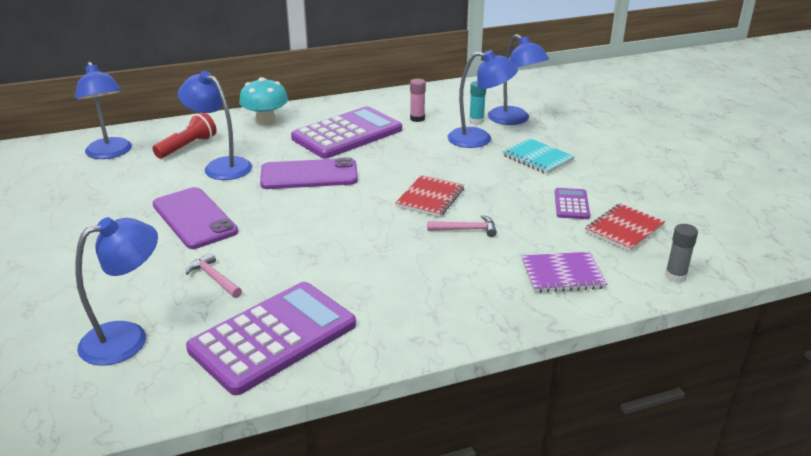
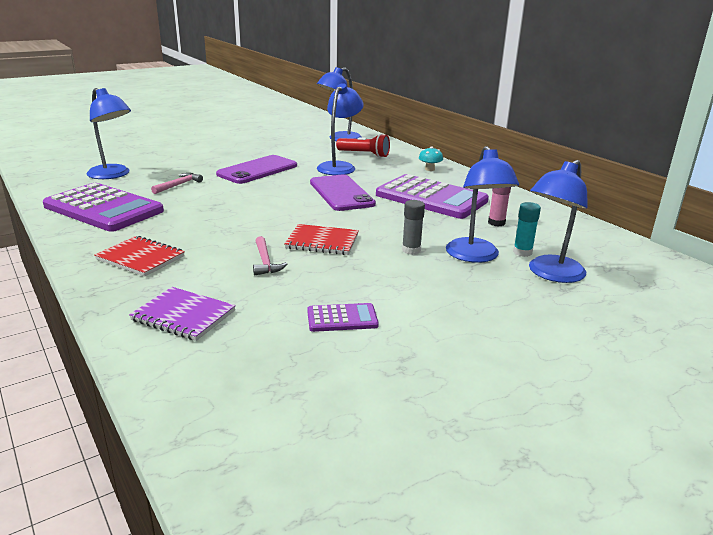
camera: 75 degrees right, 5 degrees down
turquoise mushroom [239,77,288,126] -> turquoise mushroom [419,147,443,171], size x0.56
turquoise notebook [502,138,575,174] -> none
purple notebook [522,252,607,293] -> purple notebook turned 45 degrees counterclockwise [129,287,236,341]
red notebook [585,203,665,252] -> red notebook moved to [94,236,185,276]
grey glue stick [665,224,698,283] -> grey glue stick moved to [402,200,425,255]

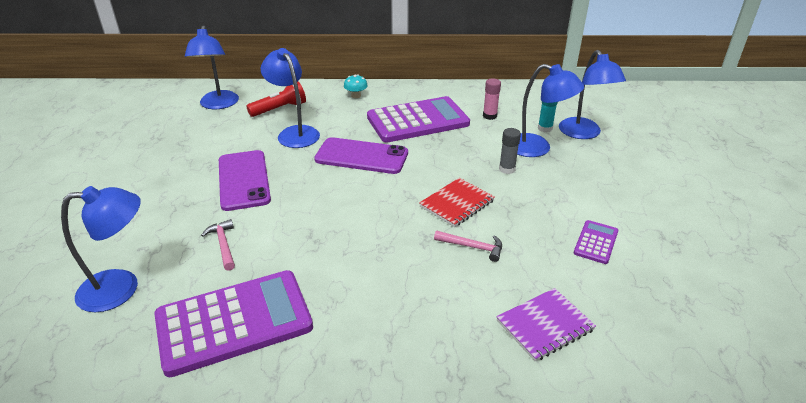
camera: 55 degrees left, 10 degrees up
red notebook [94,236,185,276] -> none

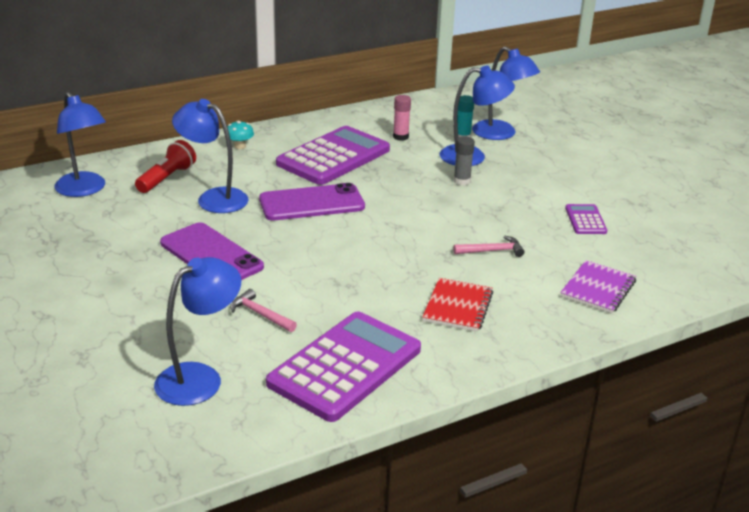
camera: 30 degrees left, 5 degrees down
red notebook [419,178,495,227] -> red notebook moved to [422,278,493,332]

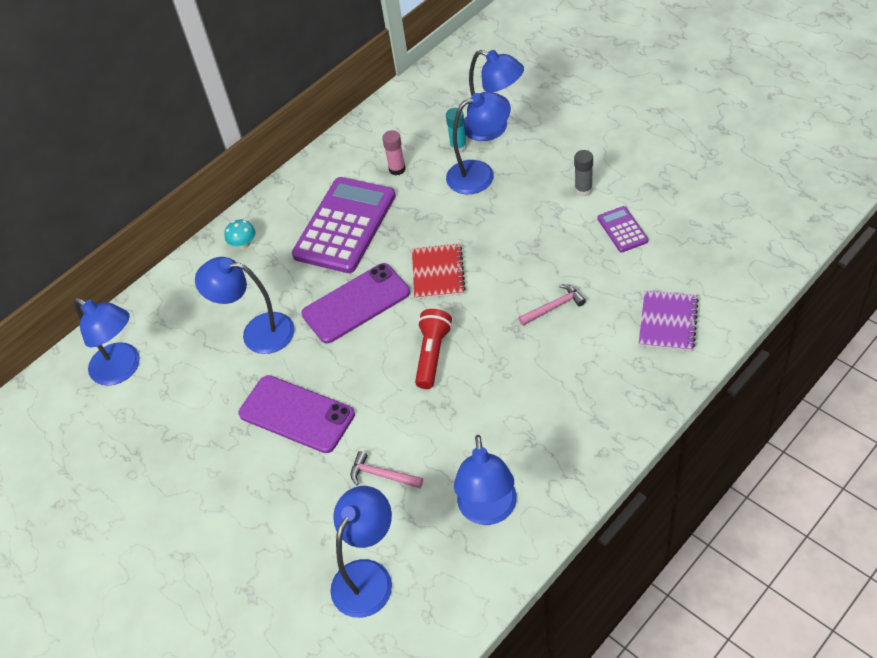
camera: 10 degrees left, 20 degrees up
red flashlight [135,140,196,193] -> red flashlight moved to [415,309,452,389]
purple calculator [266,311,421,422] -> blue lamp [454,435,517,525]
red notebook [422,278,493,332] -> red notebook moved to [412,243,466,300]
grey glue stick [453,136,475,185] -> grey glue stick moved to [574,150,593,196]

